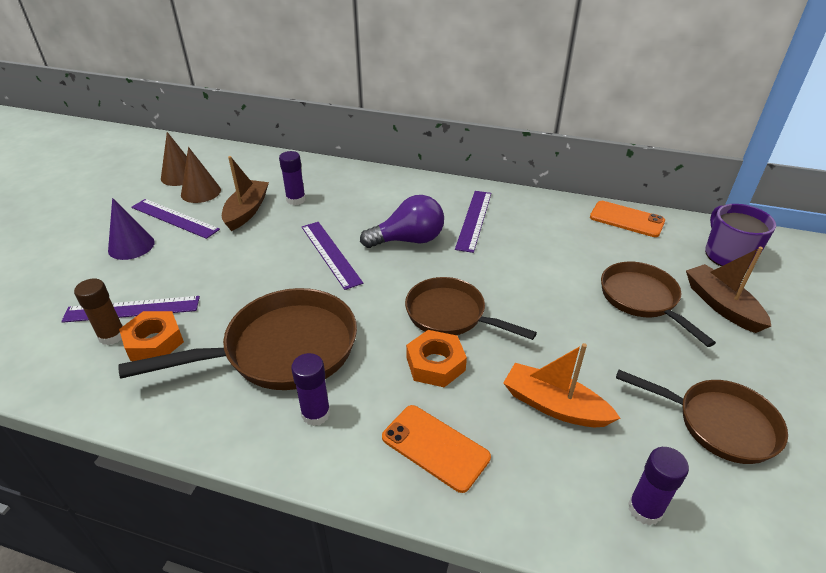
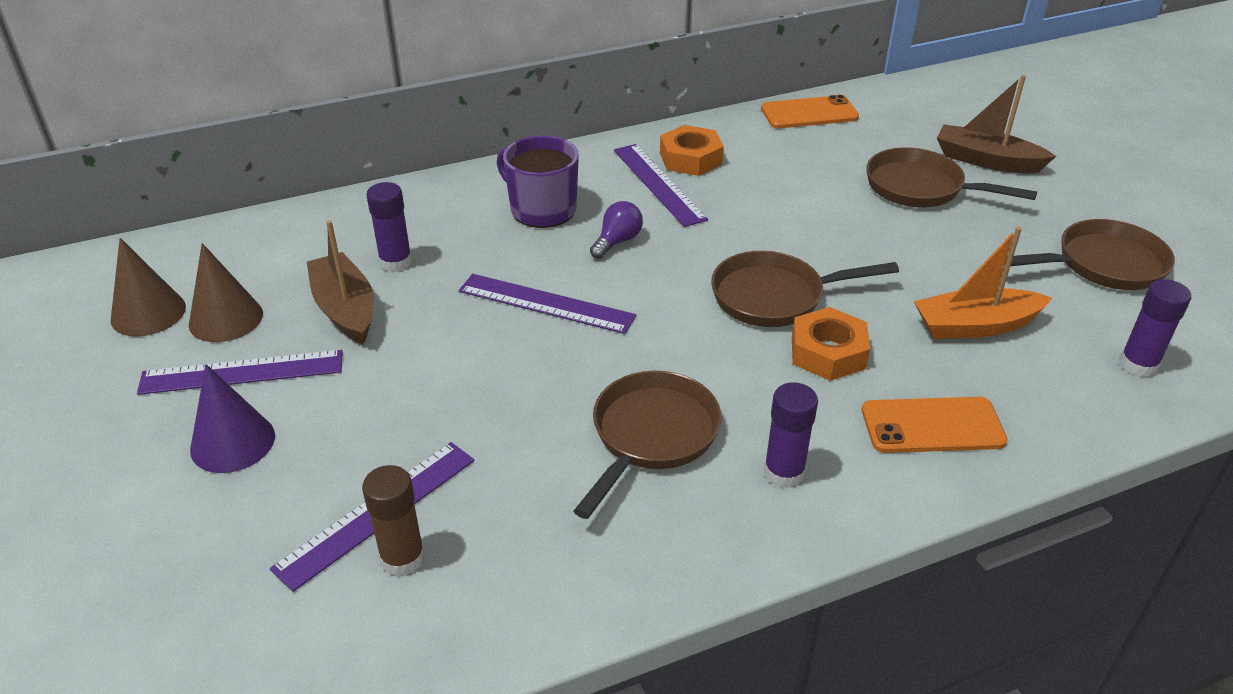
camera: 40 degrees left, 0 degrees up
brown pan [118,288,357,390] -> brown pan [574,371,722,519], size x0.65
orange nut [119,311,184,361] -> orange nut moved to [660,125,724,176]
purple light bulb [360,195,444,248] -> purple light bulb [590,201,643,259], size x0.55
purple mug [705,204,776,269] -> purple mug moved to [497,136,579,228]

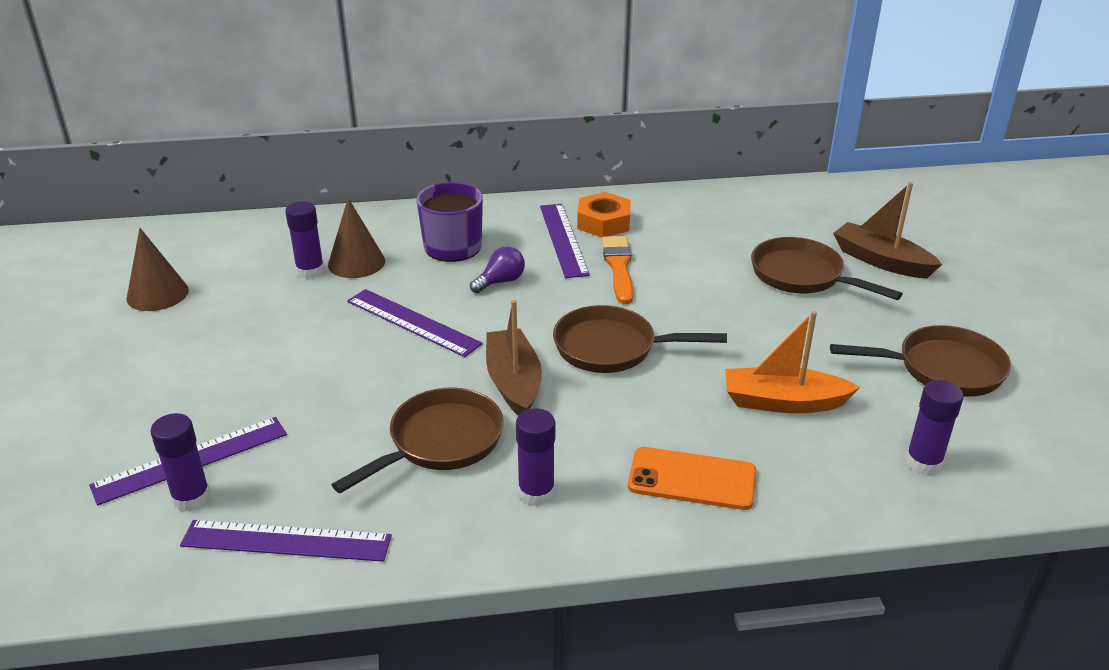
camera: 15 degrees right, 5 degrees down
brown cone [111,238,186,337] -> brown cone moved to [328,198,385,278]
purple ruler [137,350,343,395] -> purple ruler moved to [180,520,392,562]
purple cone [190,364,275,473] -> none
brown boat [307,220,374,345] -> brown boat moved to [486,300,542,416]
brown glue stick [362,465,425,576] -> purple glue stick [150,413,210,511]
orange phone [761,95,859,128] -> none
orange nut [792,307,870,381] -> none
none -> orange brush [602,236,633,304]

